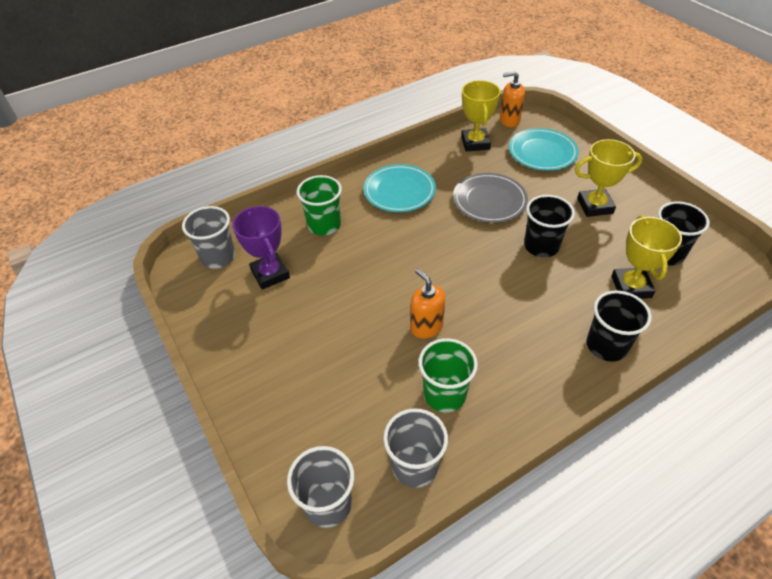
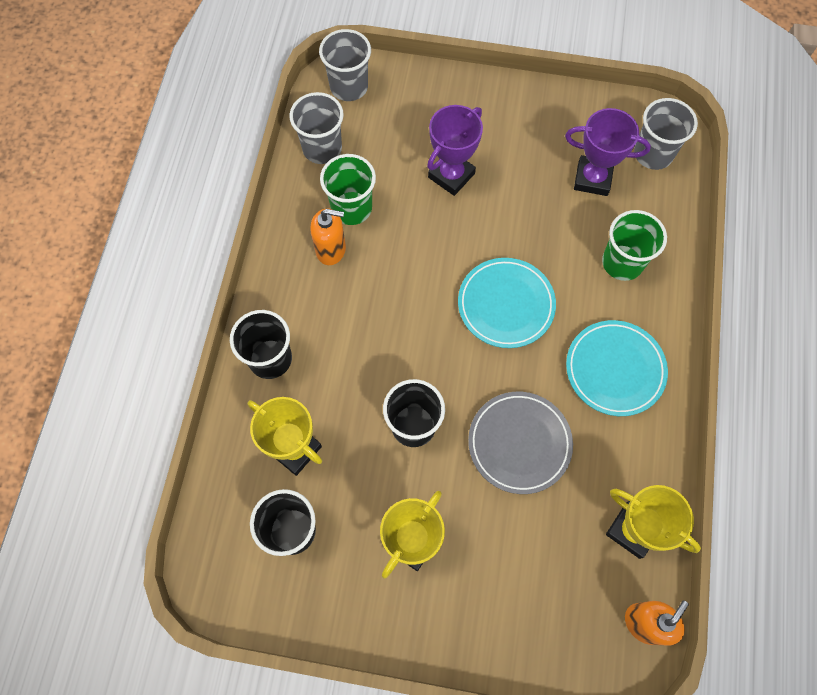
camera: 130 degrees right, 20 degrees up
orange soap dispenser [410,269,445,339] -> orange soap dispenser moved to [310,209,346,265]
turquoise plate [509,128,579,171] -> turquoise plate moved to [458,258,556,348]
none -> purple trophy [427,105,483,196]

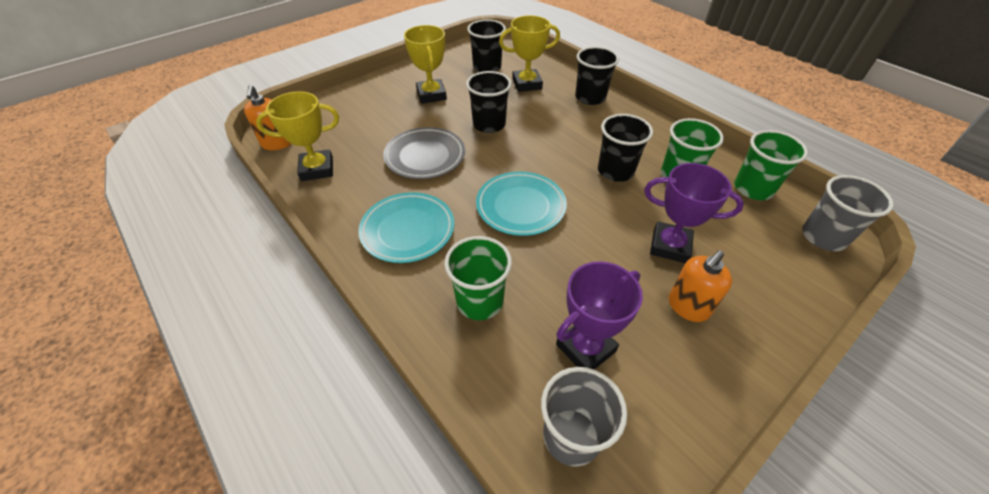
camera: 130 degrees right, 20 degrees down
grey cup [289,92,344,164] -> green cup [734,130,808,200]
orange soap dispenser [310,209,346,265] -> orange soap dispenser moved to [669,250,732,322]
purple trophy [427,105,483,196] -> purple trophy turned 60 degrees counterclockwise [644,163,744,263]
none -> black cup [598,114,653,182]

